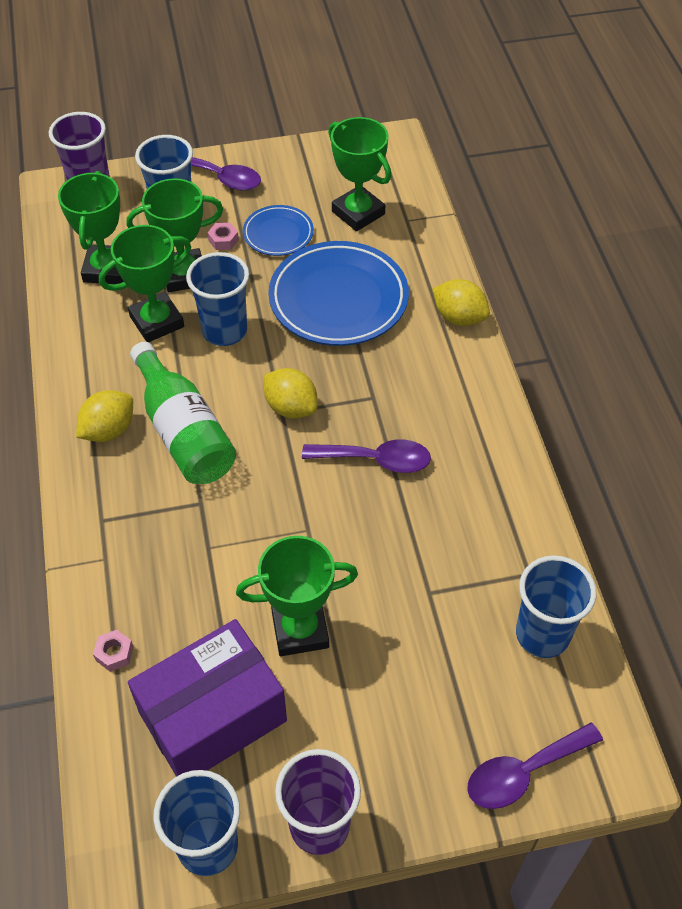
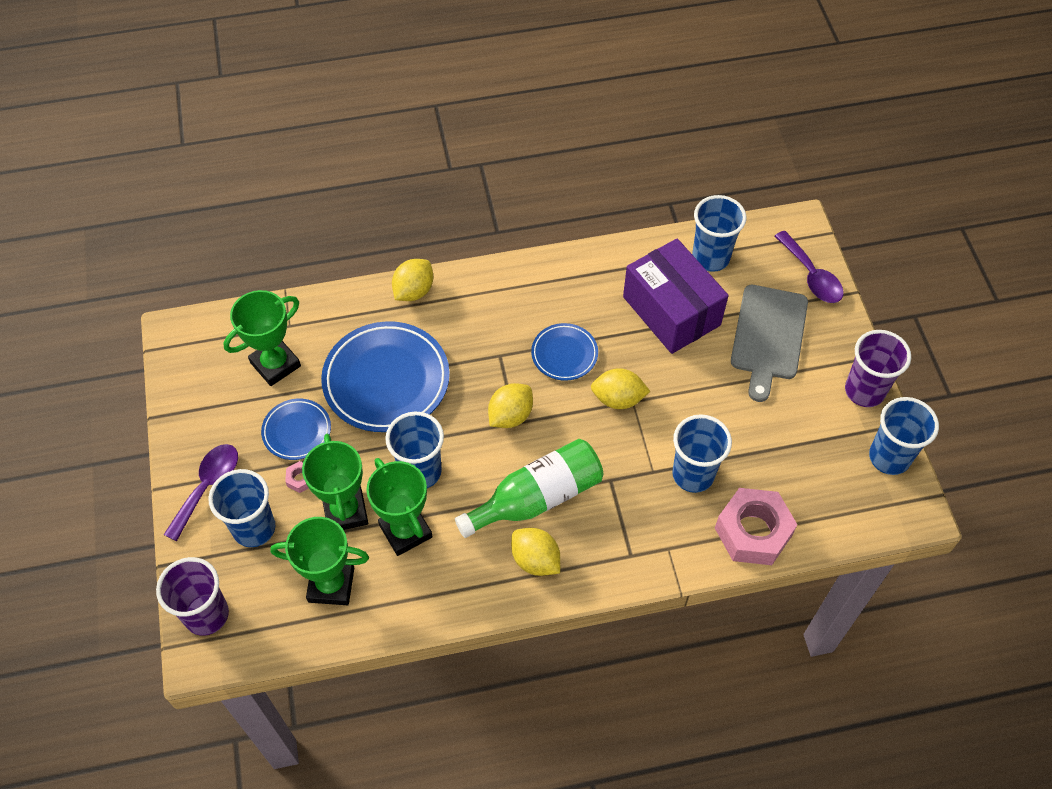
camera: 90 degrees left, 5 degrees up
pink nut [93,630,133,672] -> pink nut [715,488,798,565], size x2.50
purple box [128,619,287,777] -> purple box moved to [623,239,728,354]
green trophy [236,536,358,656] -> none
purple spoon [302,439,431,473] -> blue plate [531,323,598,381]
none -> yellow lemon [591,368,650,409]
none -> blue cup [672,414,732,493]
none -> grey cutting board [731,285,808,402]

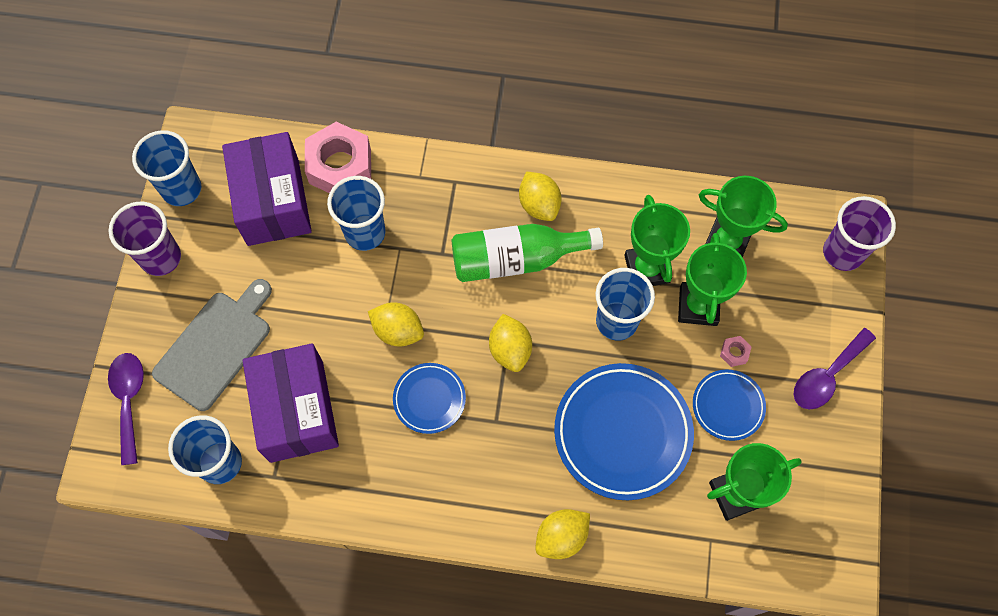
camera: 160 degrees left, 10 degrees up
blue cup [208,469,275,547] -> none
yellow lemon [488,383,533,428] -> yellow lemon turned 75 degrees counterclockwise [489,314,532,372]
none -> purple box [222,132,312,246]

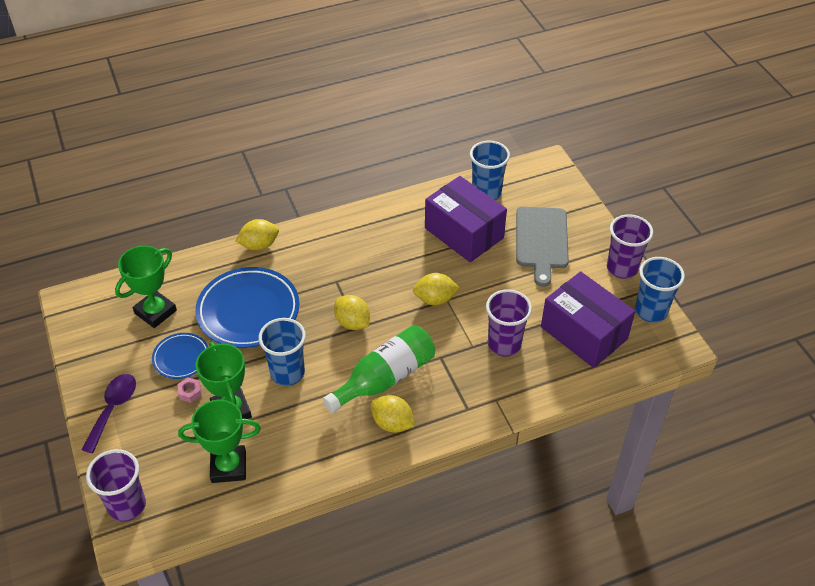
camera: 150 degrees right, 20 degrees down
purple spoon [108,353,144,465] -> none
pink nut [305,122,371,193] -> none
blue cup [327,176,385,251] -> purple cup [486,289,532,357]
blue plate [393,363,466,434] -> none
yellow lemon [536,509,590,559] -> yellow lemon turned 45 degrees clockwise [235,219,279,251]
green trophy [624,195,690,286] -> none

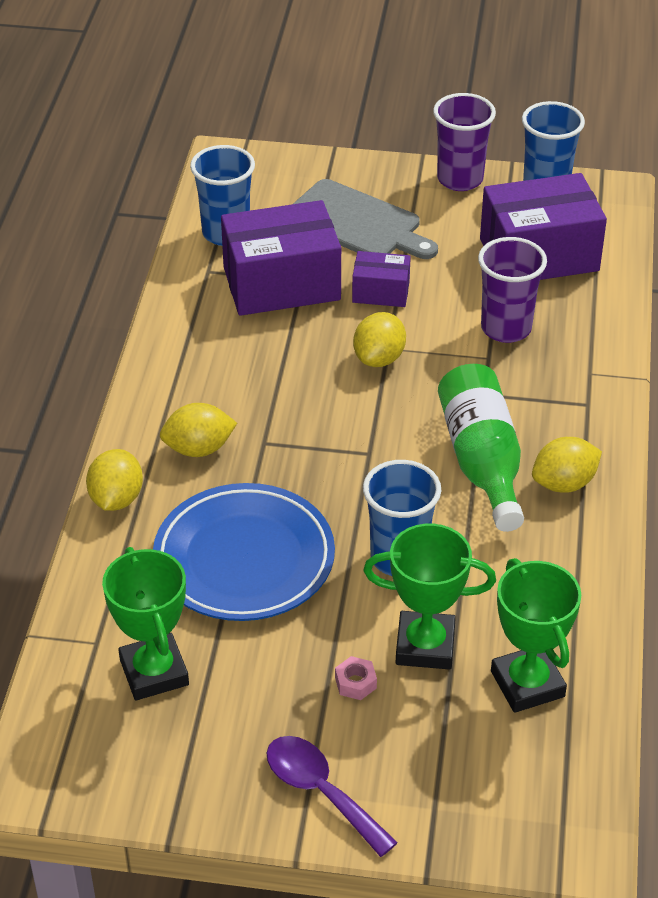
camera: 60 degrees left, 5 degrees down
purple cup [86,449,146,522] -> none
blue plate [152,333,208,379] -> none
green trophy [178,400,261,483] -> green trophy turned 45 degrees counterclockwise [491,558,581,713]
yellow lemon [334,295,370,330] -> yellow lemon moved to [160,403,237,457]
none -> purple box [352,251,411,307]

